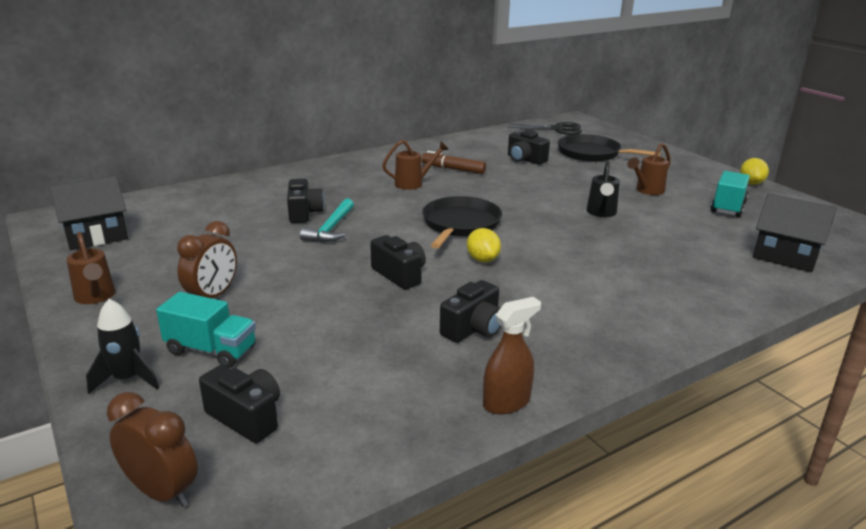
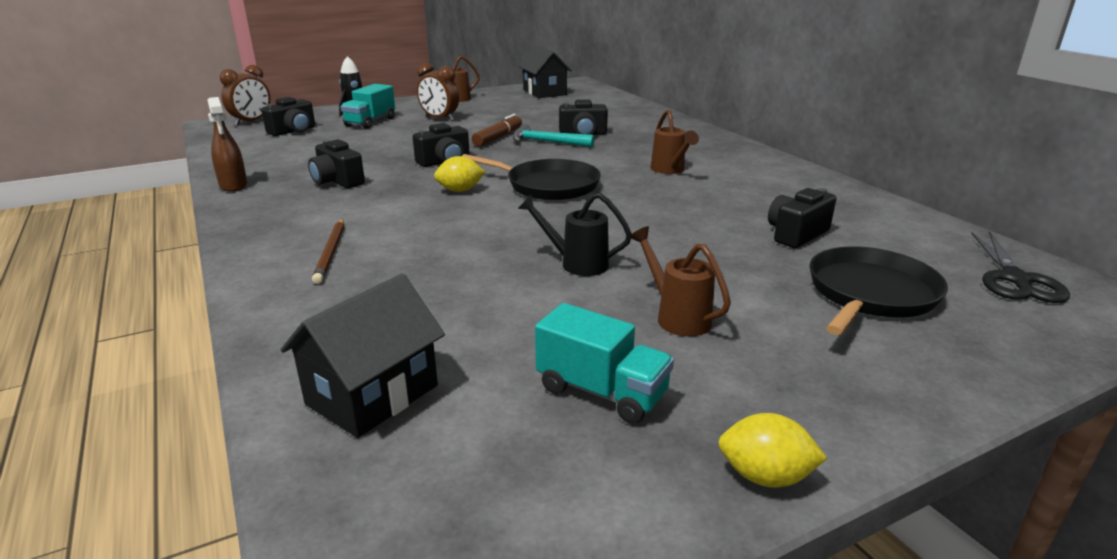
camera: 95 degrees right, 0 degrees up
brown marker [421,151,486,174] -> brown marker moved to [472,114,522,147]
none -> brown pencil [312,219,344,284]

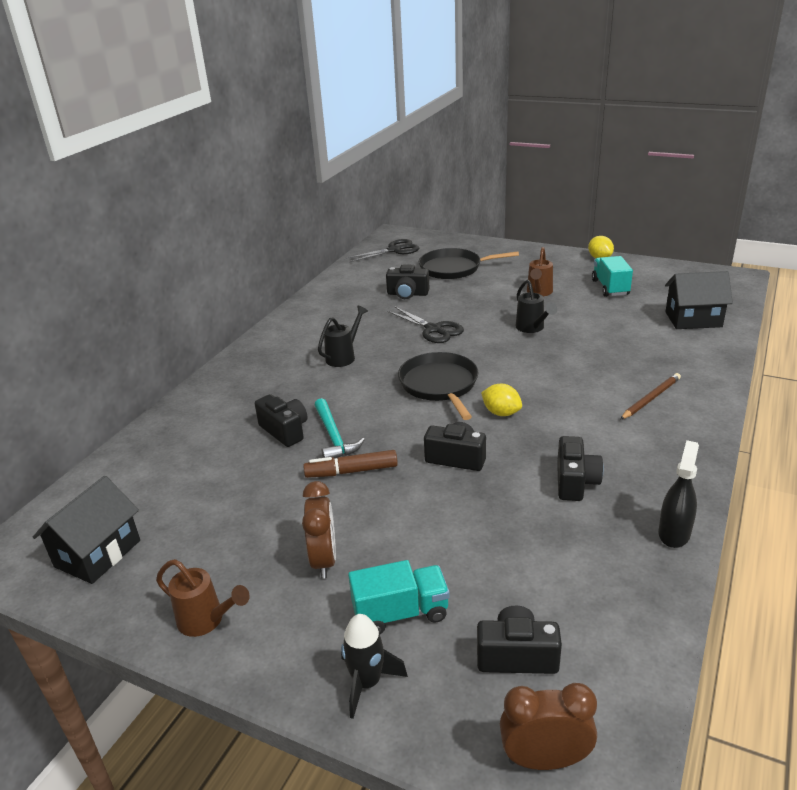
camera: 125 degrees left, 5 degrees up
brown spray bottle [207,97,247,192] -> black spray bottle [658,440,699,548]
brown watering can [651,109,699,174] -> black watering can [318,306,368,367]
none -> black scissors [388,307,464,343]

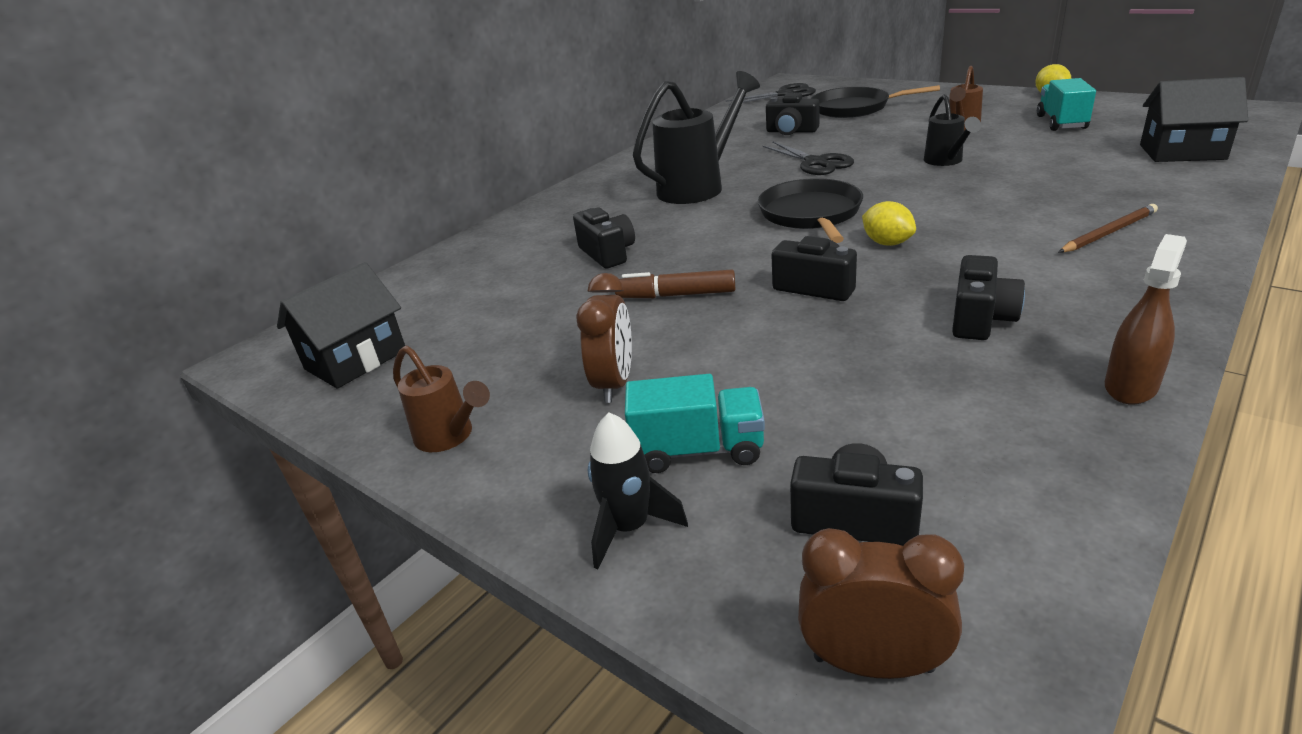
camera: 15 degrees right, 0 degrees up
turquoise hammer [314,398,365,459] -> none
black watering can [318,306,368,367] -> black watering can [633,71,760,204], size x1.81
black spray bottle [658,440,699,548] -> brown spray bottle [1105,234,1187,404]

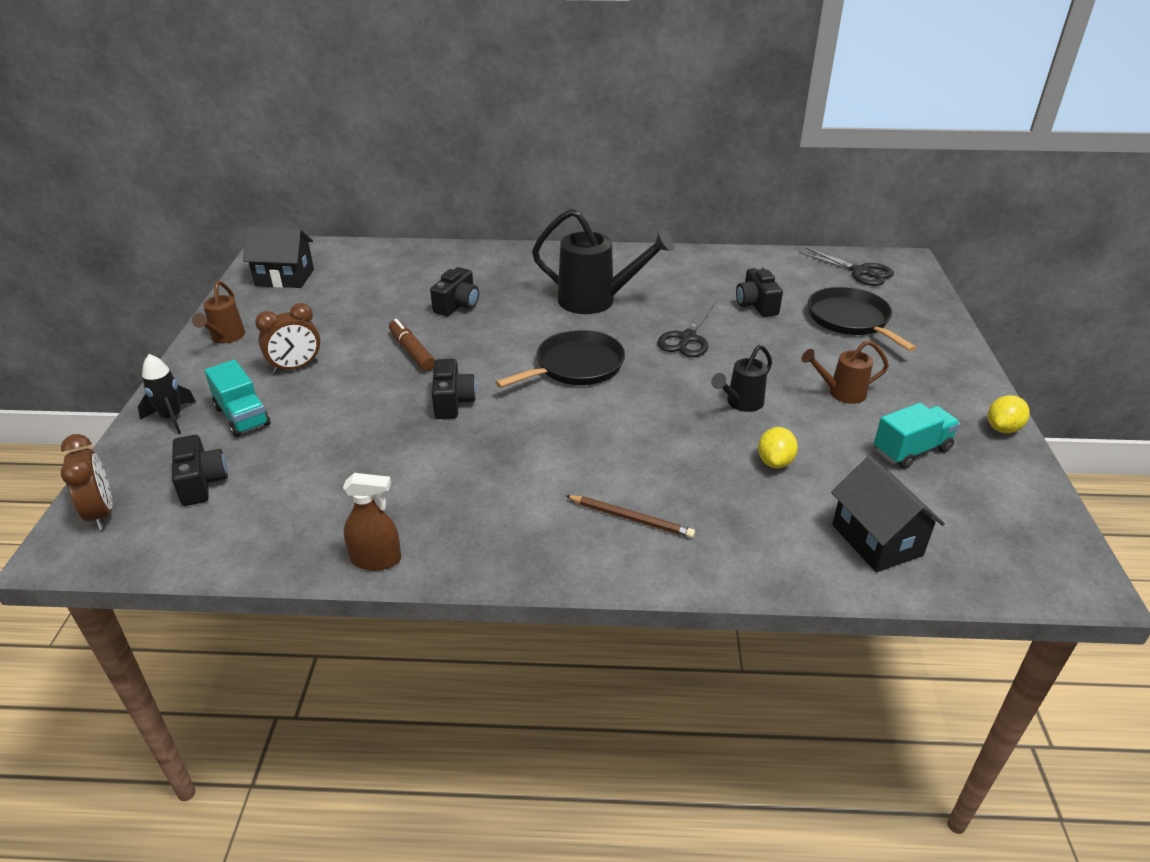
camera: 50 degrees right, 5 degrees up
yellow lemon [862,201,916,246] -> yellow lemon moved to [758,427,798,468]
black camera [952,255,1025,340] -> none

